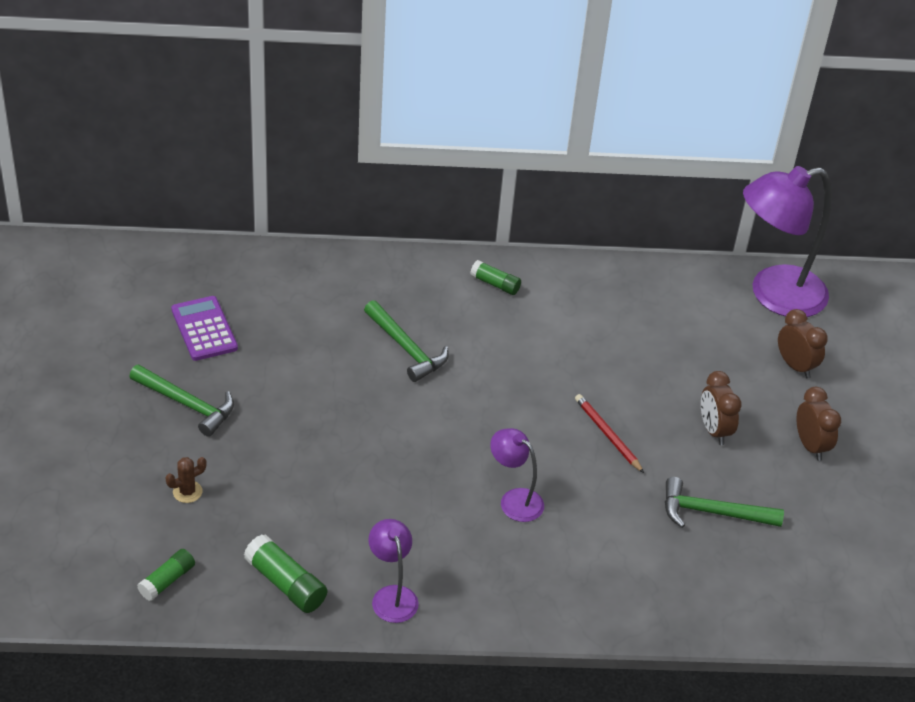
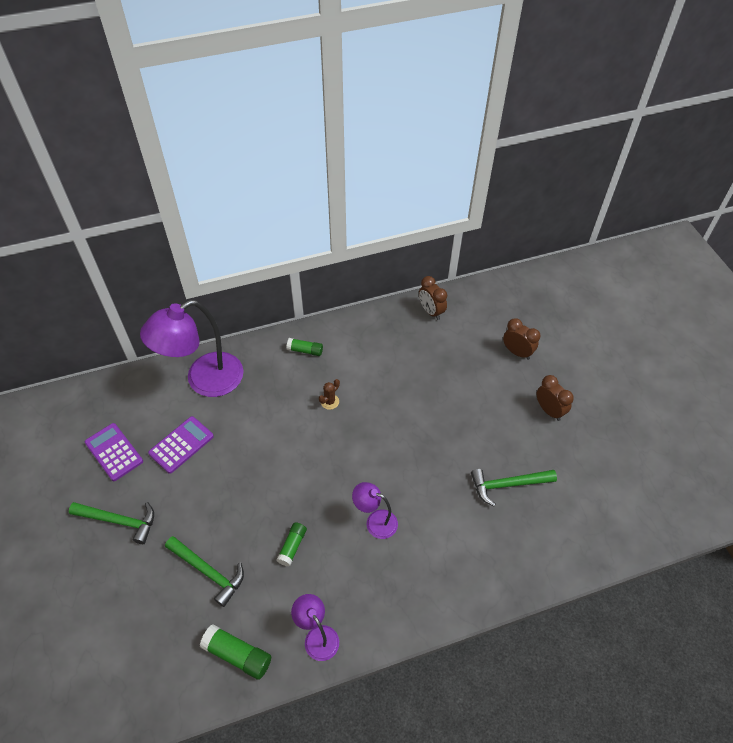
camera: 15 degrees left, 10 degrees up
green glue stick [137,549,195,601] -> green glue stick moved to [276,522,307,566]
brown cactus [165,457,207,503] -> brown cactus moved to [319,379,340,410]
green hammer [364,300,449,382] -> green hammer moved to [165,536,244,607]
red pencil [575,394,644,473] -> none
brown clock [701,371,742,445] -> brown clock moved to [419,276,447,320]
purple lamp [743,166,831,317] -> purple lamp moved to [140,300,243,397]
none -> purple calculator [148,416,214,474]

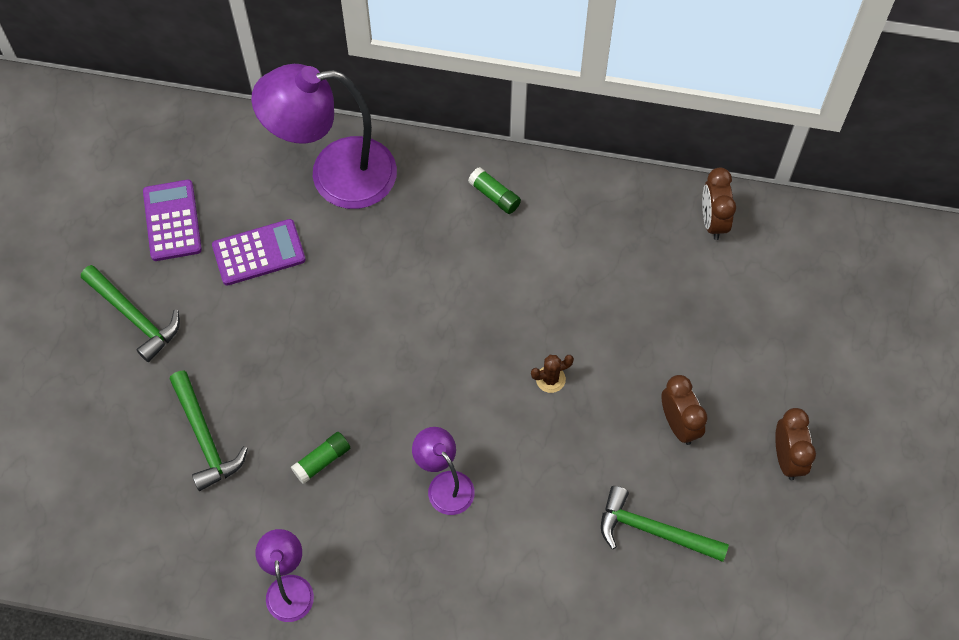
camera: 30 degrees right, 10 degrees up
green glue stick [200,624,271,680] -> none
brown cactus [319,379,340,410] -> brown cactus moved to [531,355,574,393]
brown clock [503,318,540,360] -> brown clock moved to [662,375,708,445]

